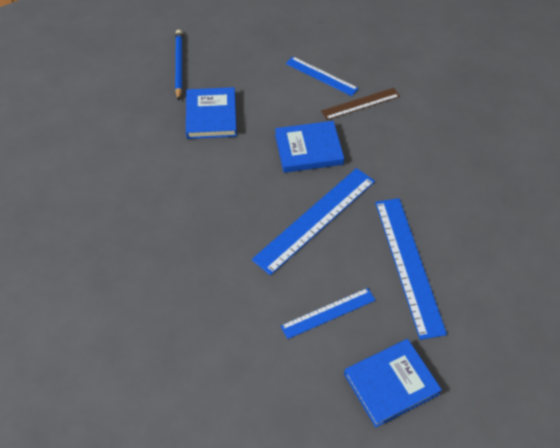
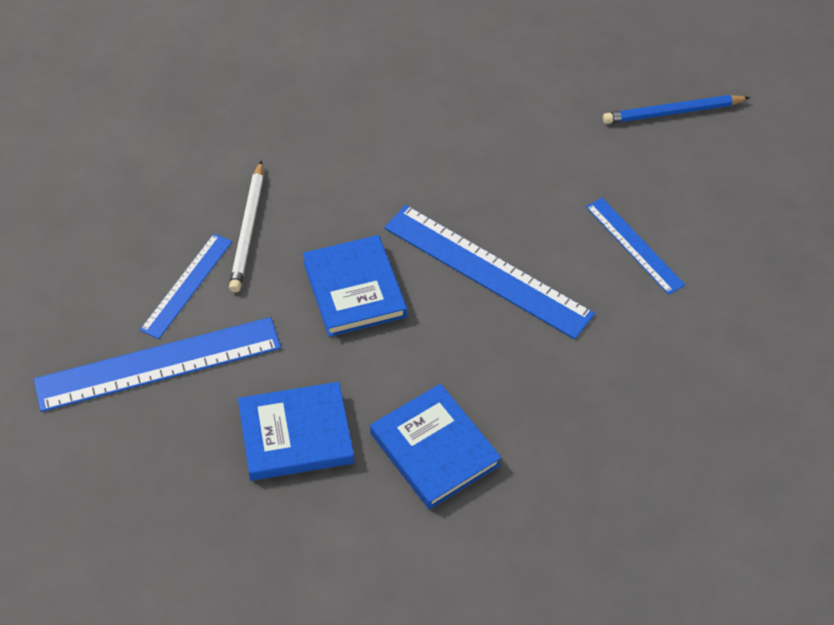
camera: 100 degrees left, 0 degrees up
blue pencil [175,30,183,101] -> blue pencil moved to [603,95,750,124]
brown ruler [321,88,400,120] -> white pencil [229,160,264,292]
blue book [344,339,442,427] -> blue book moved to [370,384,501,510]
blue ruler [375,198,447,340] -> blue ruler moved to [34,317,281,412]

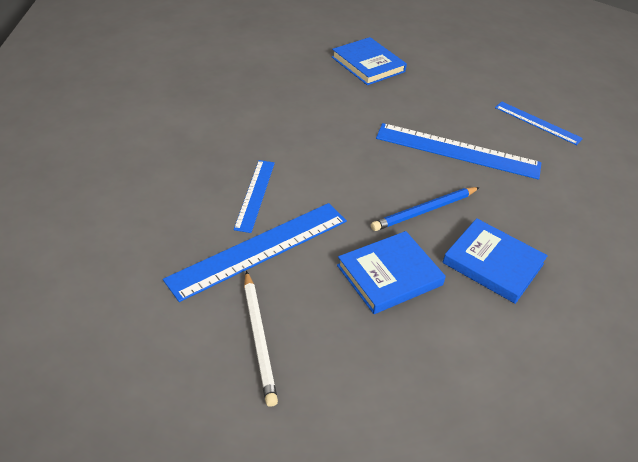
camera: 20 degrees left, 10 degrees down
white pencil [229,160,264,292] -> white pencil moved to [244,271,278,407]
blue book [303,235,407,337] -> blue book moved to [332,37,407,85]
blue pencil [603,95,750,124] -> blue pencil moved to [371,187,480,231]

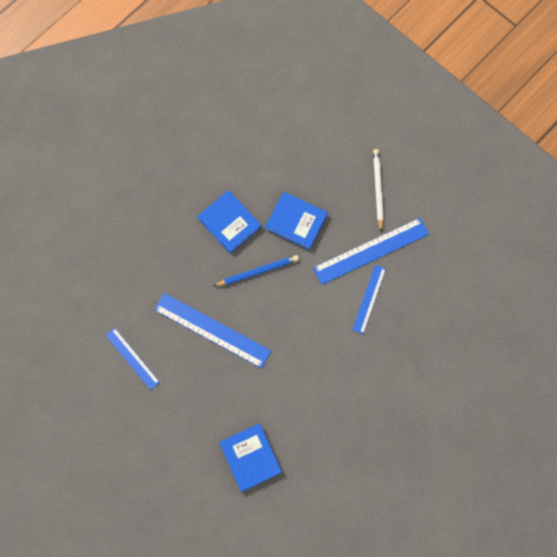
camera: 165 degrees left, 30 degrees up
blue book [337,231,446,314] -> blue book turned 45 degrees clockwise [265,192,328,250]

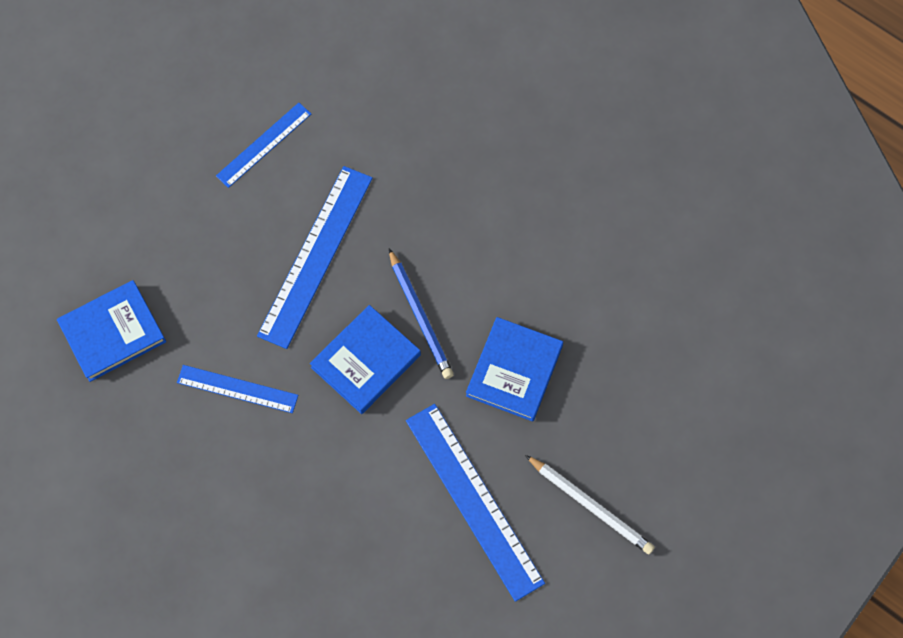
camera: 85 degrees right, 5 degrees down
blue book [197,190,261,254] -> blue book moved to [310,305,421,414]
blue ruler [352,265,386,334] -> blue ruler moved to [177,365,298,413]
white pencil [373,149,384,232] -> white pencil turned 45 degrees clockwise [525,455,655,554]

